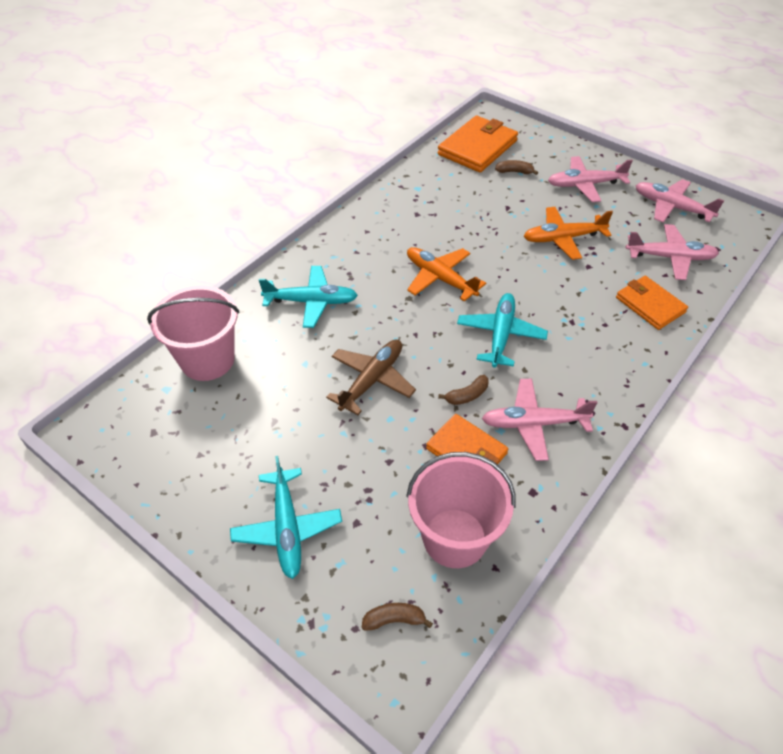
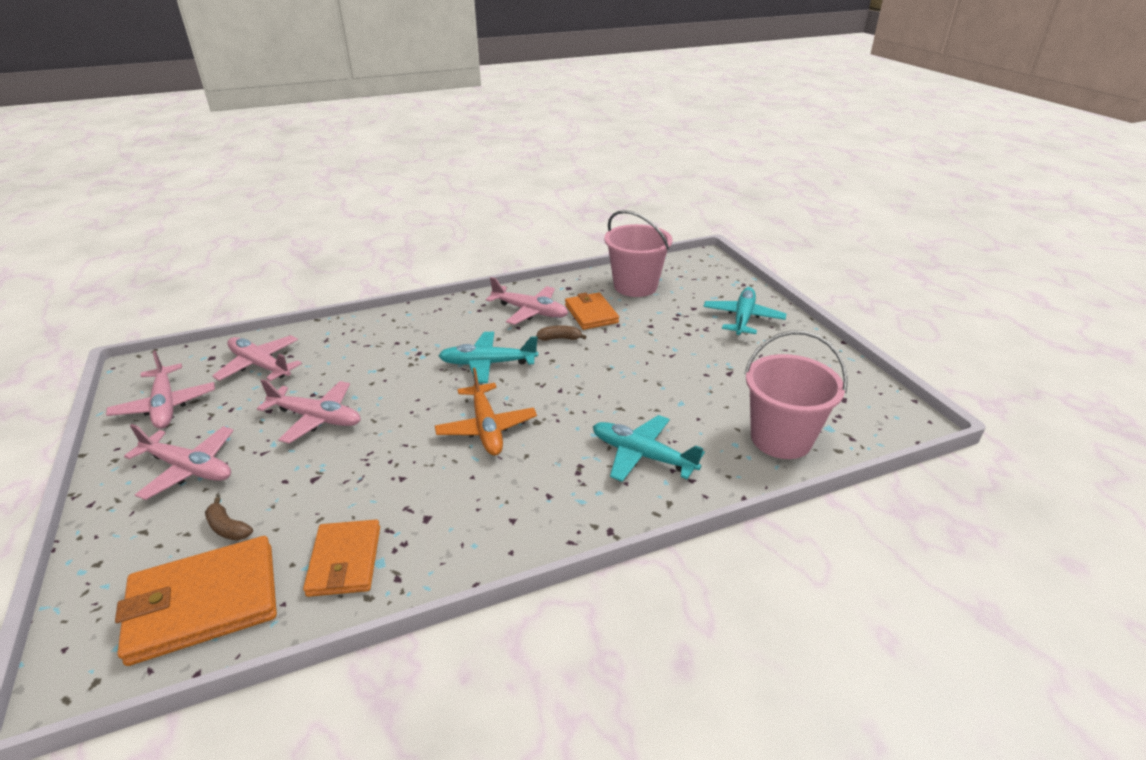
camera: 150 degrees left, 15 degrees down
brown plane [326,340,416,415] -> none
brown banana [362,603,433,631] -> none
turquoise plane [457,293,548,368] -> turquoise plane turned 45 degrees clockwise [438,332,538,383]
orange plane [524,207,613,260] -> pink plane [257,379,361,443]
orange wallet [616,276,688,330] -> orange wallet moved to [303,520,380,597]

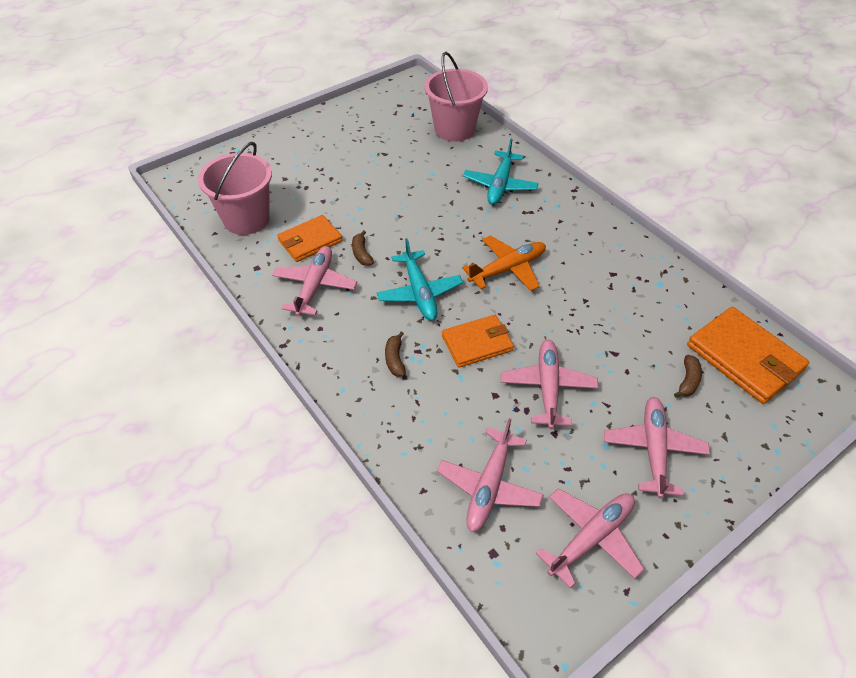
camera: 105 degrees left, 15 degrees up
orange wallet [303,520,380,597] -> orange wallet moved to [442,315,514,368]
turquoise plane [703,287,786,335] -> none
none -> brown banana [385,331,406,377]

